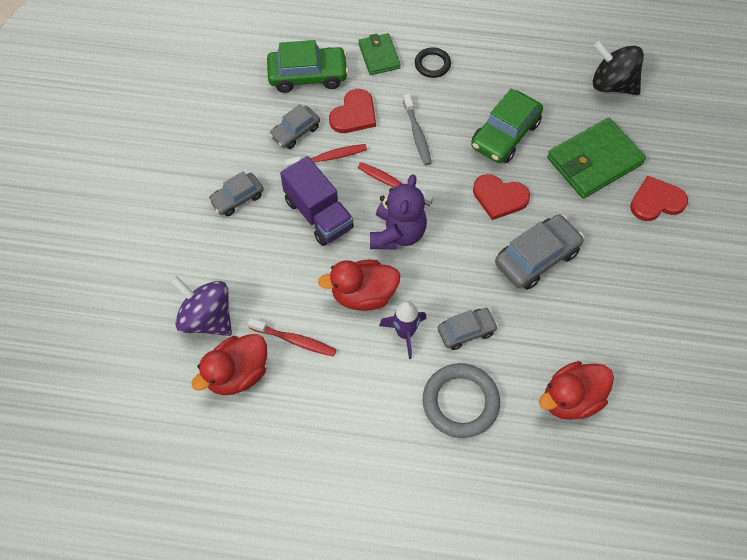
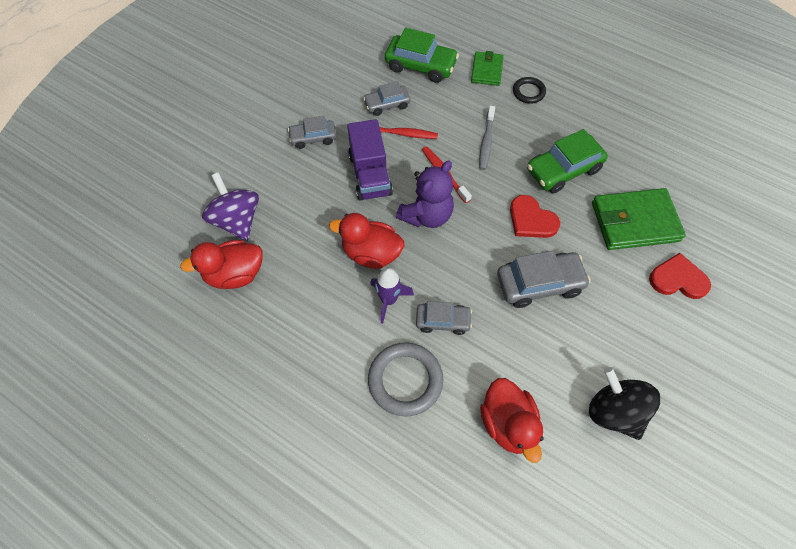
camera: 25 degrees right, 0 degrees up
red toothbrush [248,318,337,357] -> none
red heart [329,89,376,133] -> none
red duck [539,361,614,420] -> red duck turned 105 degrees counterclockwise [480,378,544,463]
black spinning top [593,41,644,95] -> black spinning top moved to [589,367,660,440]

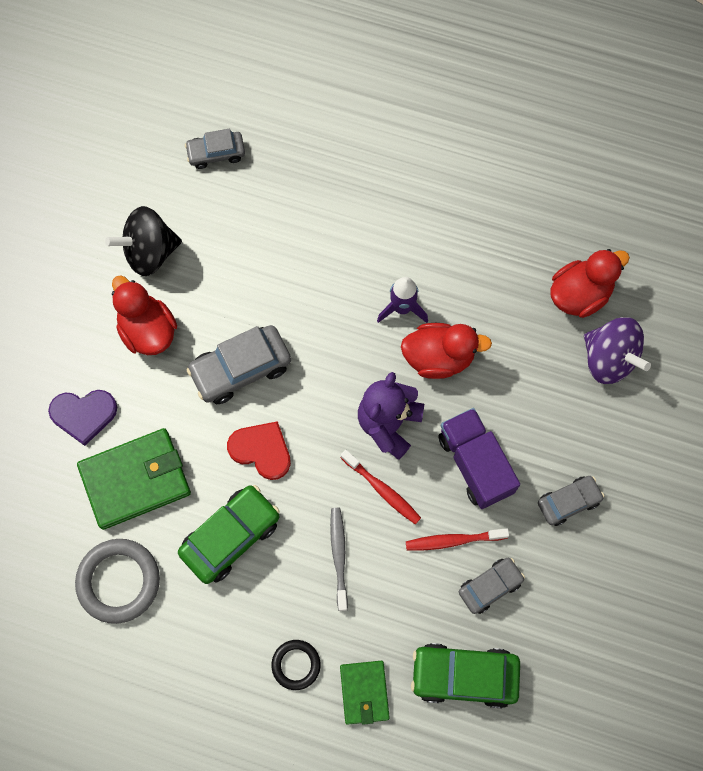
camera: 165 degrees right, 10 degrees up
grey ring [368,342,443,417] -> grey ring moved to [75,539,160,624]
grey car [416,301,472,335] -> grey car moved to [185,129,245,169]
red duck [480,378,544,463] -> red duck moved to [112,275,177,355]
black spinning top [589,367,660,440] -> black spinning top turned 120 degrees clockwise [105,206,182,276]
red heart [649,253,711,299] -> purple heart [48,390,117,446]

